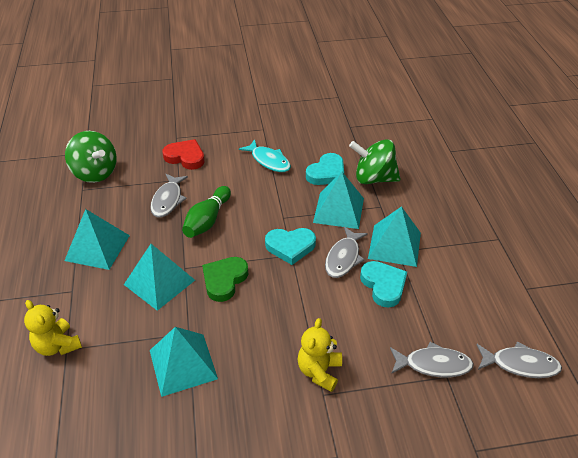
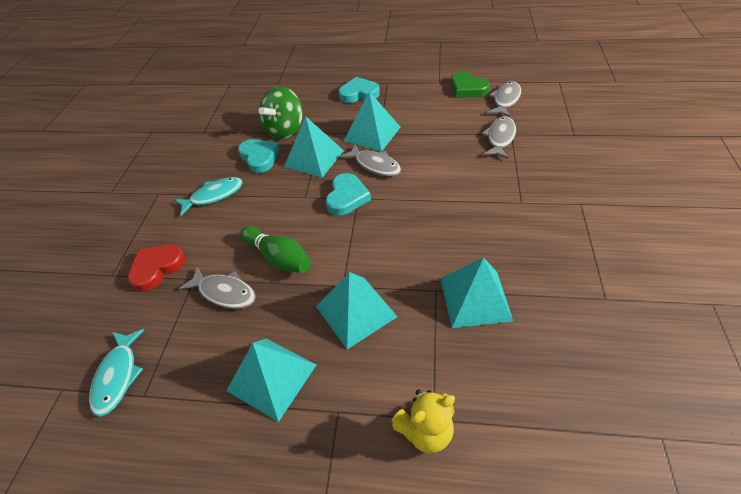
camera: 70 degrees left, 5 degrees up
green spinning top [65,131,117,183] -> turquoise fish [89,329,144,417]
green heart [202,257,248,302] -> green heart moved to [451,71,490,98]
yellow teddy bear [297,318,342,392] -> none
turquoise heart [360,261,407,308] -> turquoise heart moved to [338,77,380,103]

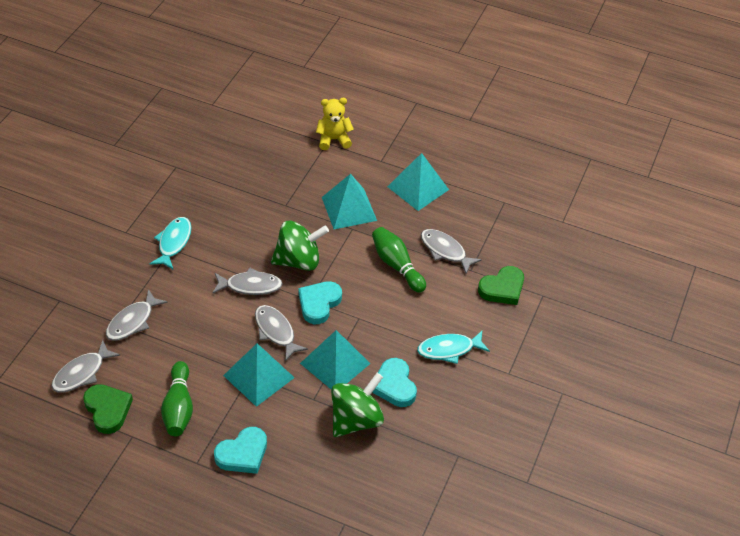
camera: 170 degrees left, 0 degrees up
turquoise fish [89,329,144,417] -> turquoise fish moved to [149,217,192,270]
red heart [128,244,186,292] -> green heart [478,266,524,305]
turquoise heart [338,77,380,103] -> turquoise heart turned 45 degrees counterclockwise [214,427,267,474]
turquoise pyramid [441,258,513,328] -> none
none -> green bowling pin [161,361,193,436]
none -> grey fish [213,268,283,295]
none -> green spinning top [271,221,329,271]

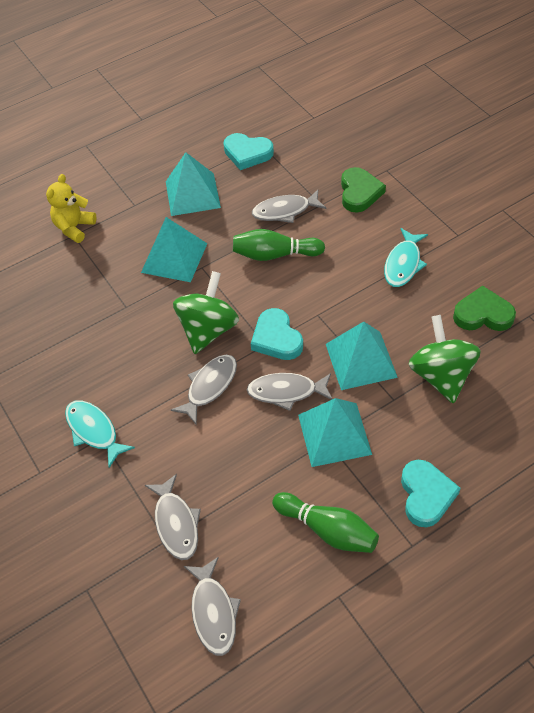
camera: 50 degrees left, 5 degrees up
green heart [83,384,133,434] -> green heart moved to [453,286,516,331]
turquoise heart [372,358,417,407] -> turquoise heart moved to [223,133,274,170]

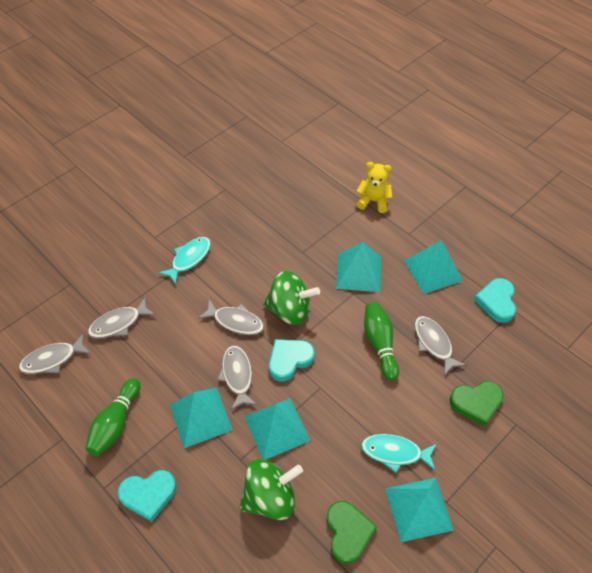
camera: 75 degrees right, 0 degrees up
none -> turquoise pyramid [385,478,454,542]

